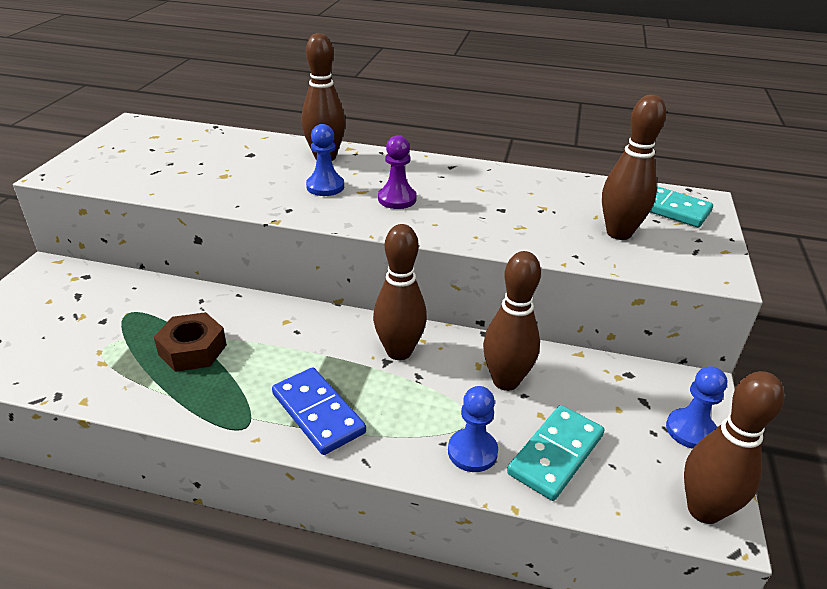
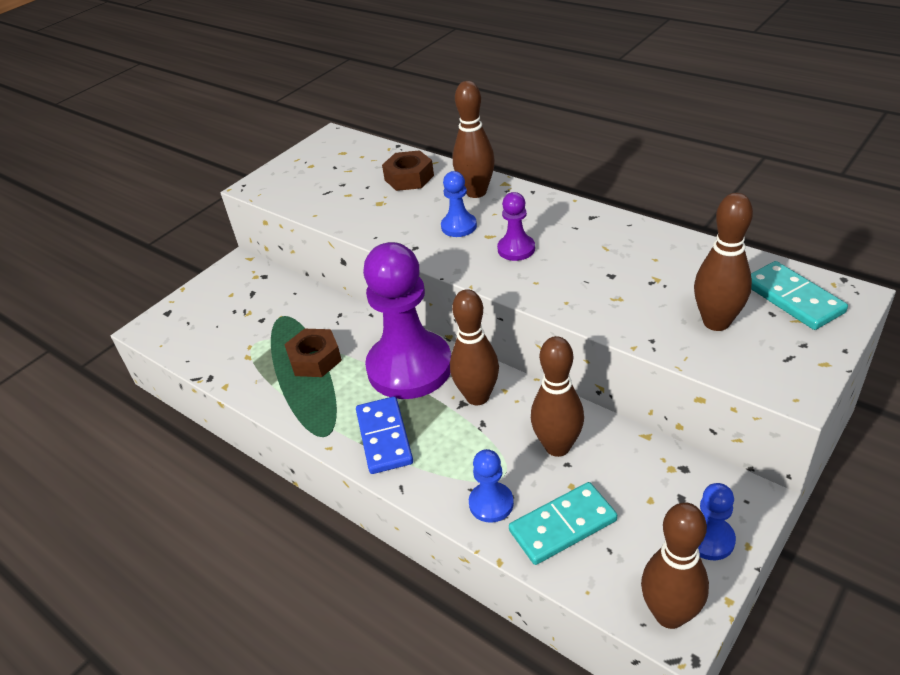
camera: 30 degrees right, 5 degrees up
none -> purple pawn [363,242,451,399]
none -> brown nut [382,150,434,191]

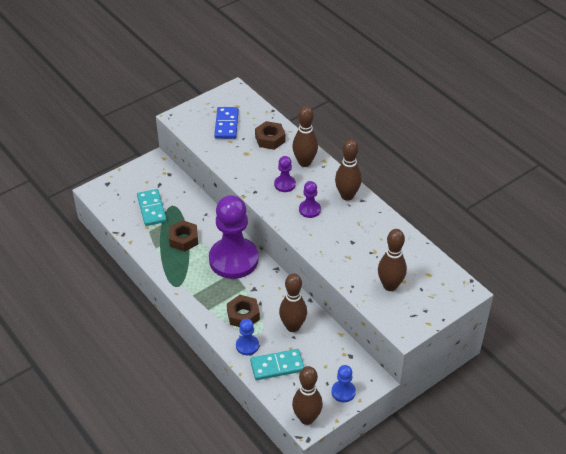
camera: 10 degrees right, 5 degrees up
blue domino [356,396,413,474] -> blue domino moved to [214,107,239,139]
blue pawn [441,171,477,237] -> purple pawn [274,156,296,192]
brown bowling pin [450,289,499,405] -> brown bowling pin moved to [335,139,362,201]
turquoise domino [751,261,848,330] -> turquoise domino moved to [137,189,167,226]
none -> brown nut [227,295,260,327]

